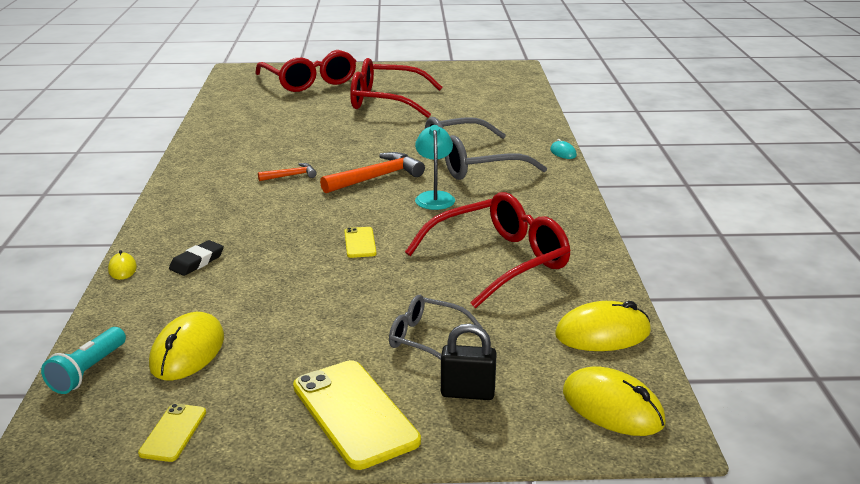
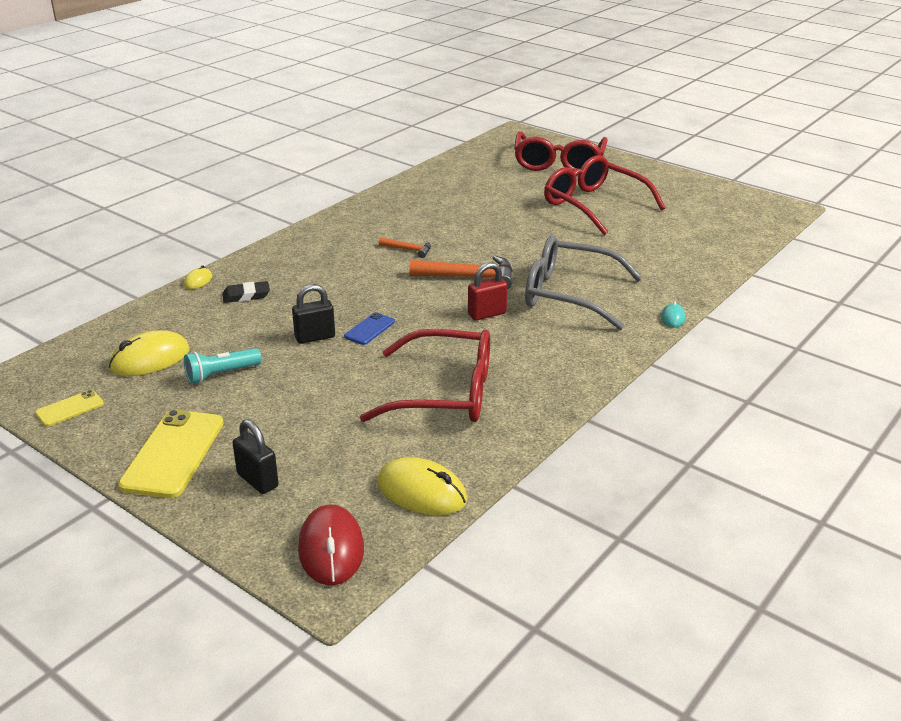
camera: 40 degrees right, 5 degrees up
turquoise flashlight [41,327,126,394] -> turquoise flashlight moved to [184,348,262,384]
yellow phone [344,227,377,258] -> blue phone [344,312,395,345]
grey glasses [389,295,483,360] -> none
turquoise lamp [415,125,455,210] -> red padlock [468,262,508,320]
yellow mouse [563,366,666,436] -> red mouse [298,504,364,585]
none -> black padlock [292,284,335,344]

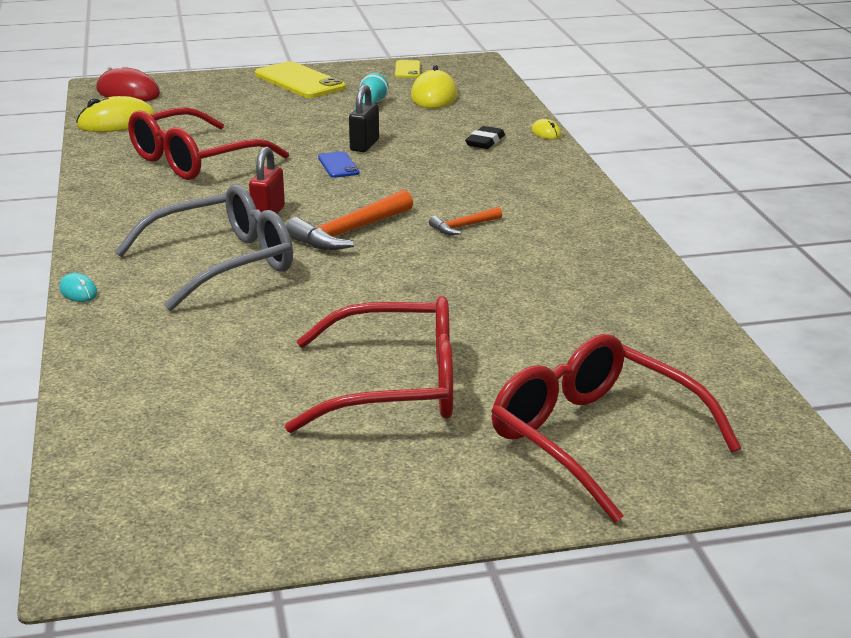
camera: 130 degrees right, 5 degrees down
black padlock [233,419,278,494] -> none

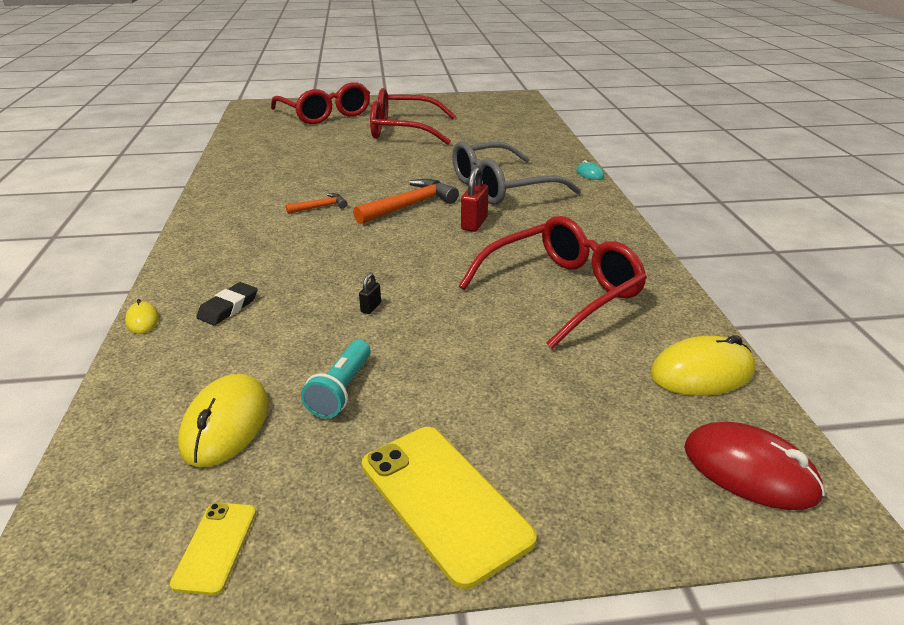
camera: 175 degrees left, 5 degrees up
blue phone [318,151,359,178] -> none
black padlock [349,85,379,152] -> black padlock [359,273,381,314], size x0.53

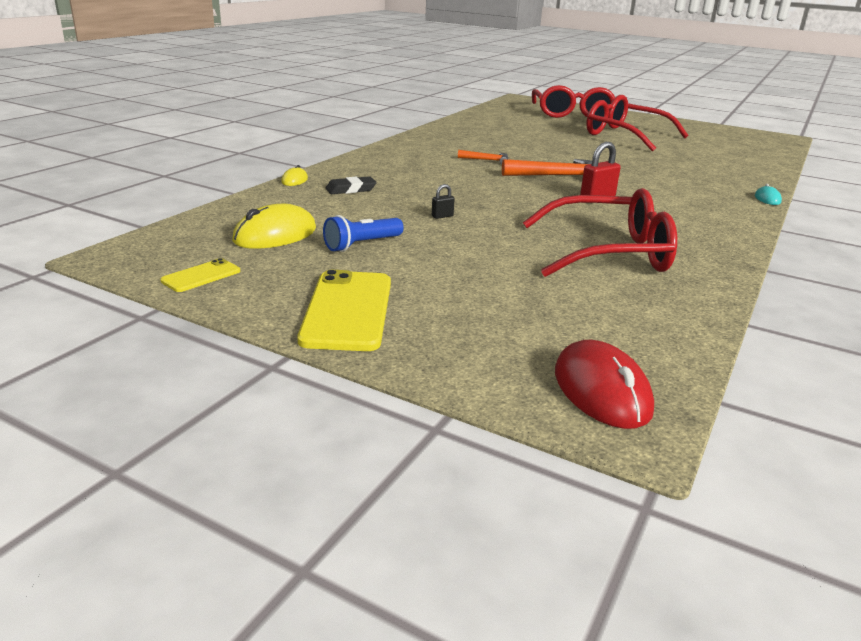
camera: 35 degrees right, 5 degrees down
turquoise flashlight [301,340,371,418] -> blue flashlight [323,215,404,252]
grey glasses [452,141,581,205] -> none
yellow mouse [650,335,755,396] -> none

